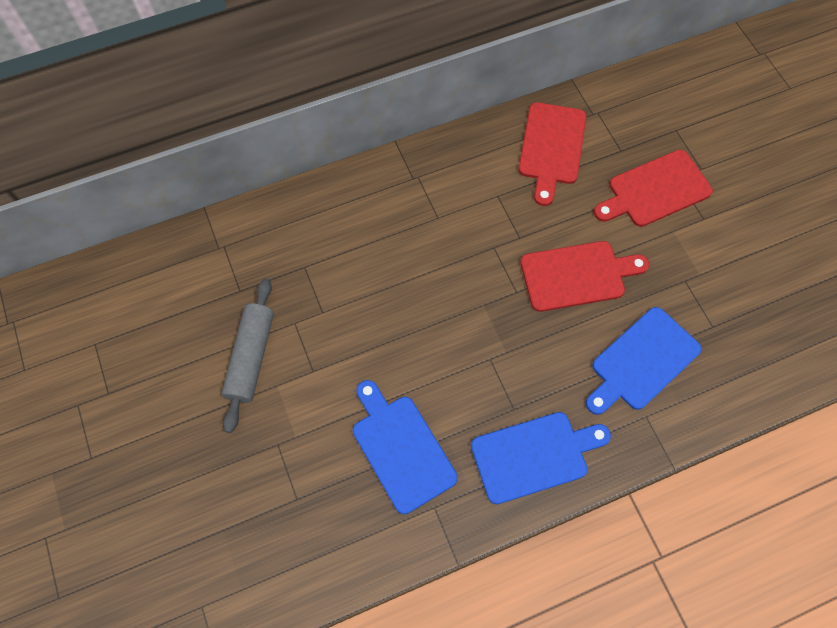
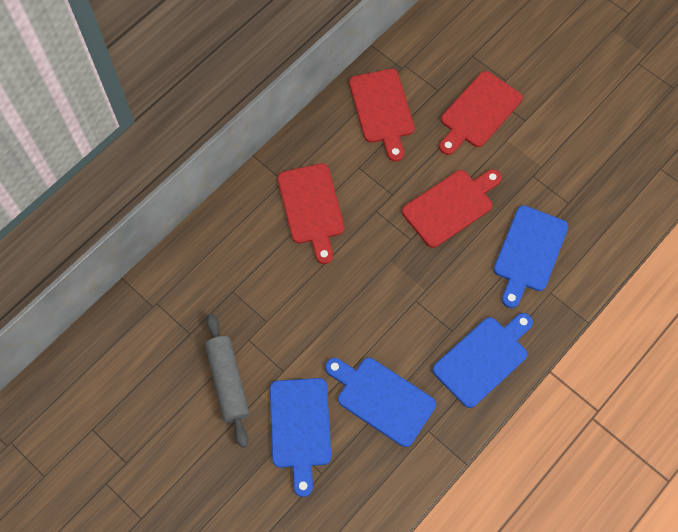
camera: 25 degrees left, 0 degrees up
none -> blue cutting board [270,378,331,497]
none -> red cutting board [278,163,345,264]

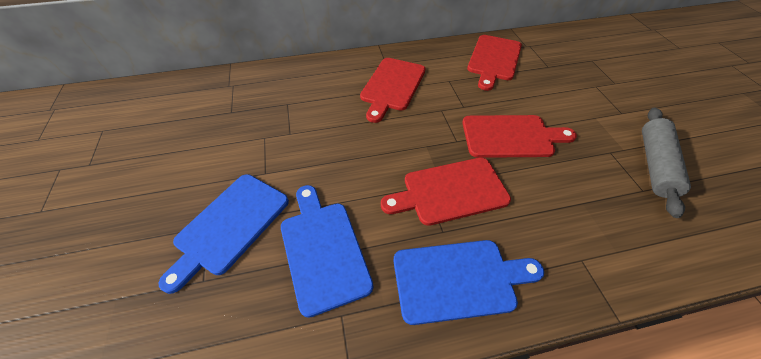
camera: 35 degrees right, 15 degrees down
grey rolling pin [205,314,250,448] -> grey rolling pin moved to [642,107,691,218]
red cutting board [439,71,523,155] -> red cutting board moved to [381,157,511,226]
blue cutting board [494,205,568,308] -> none

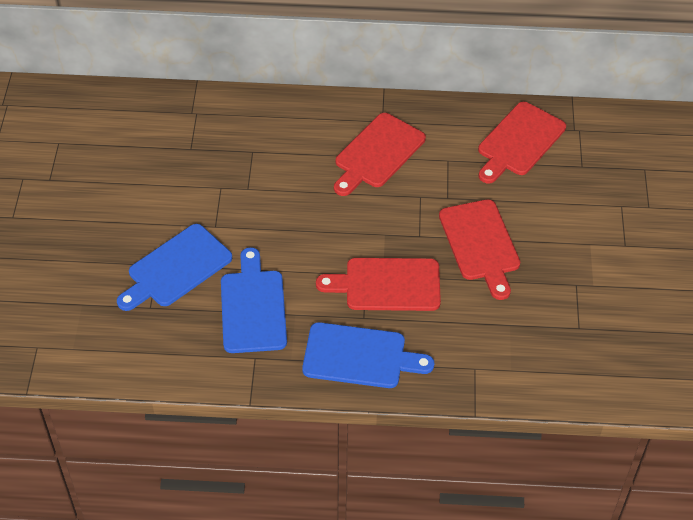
camera: 15 degrees right, 0 degrees up
red cutting board [462,115,577,158] -> red cutting board turned 60 degrees clockwise [439,199,520,300]
grey rolling pin [642,107,691,218] -> none

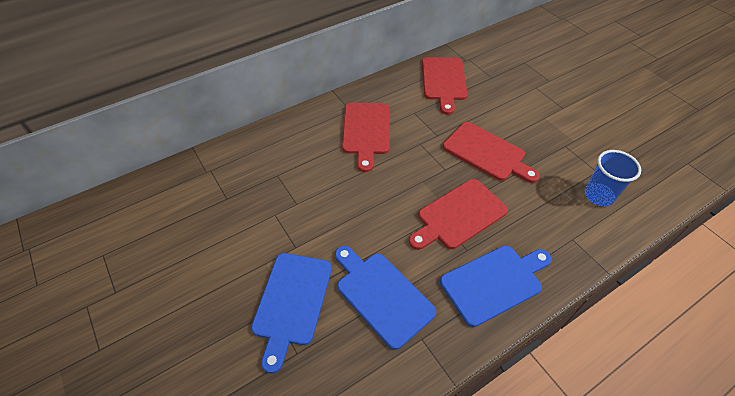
camera: 35 degrees left, 0 degrees up
none -> blue cup [585,150,641,206]

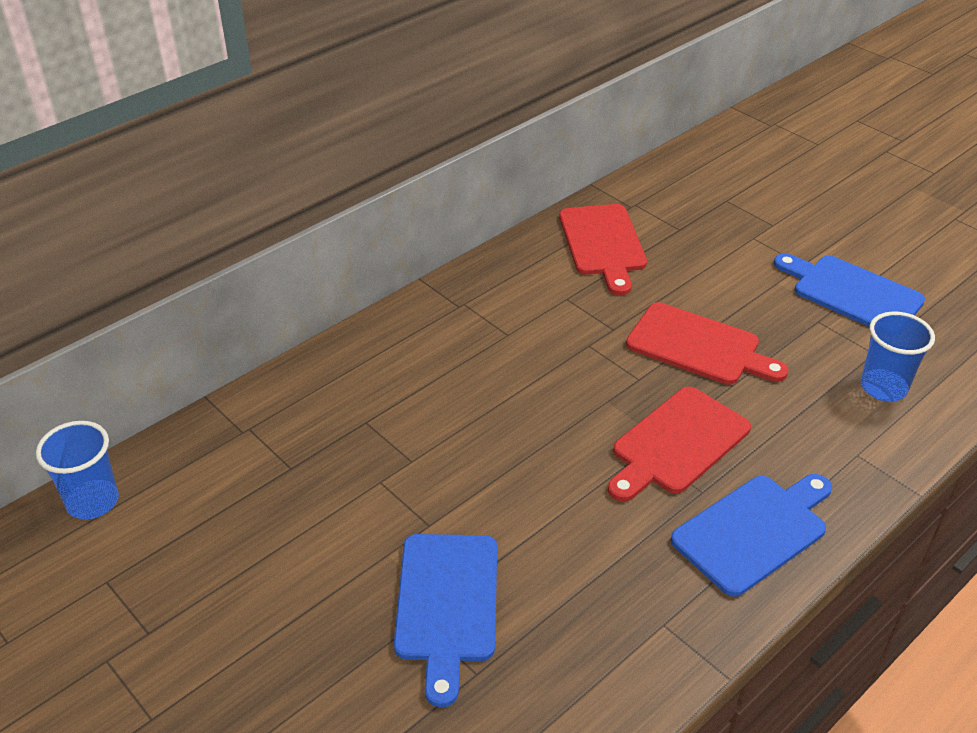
camera: 10 degrees left, 10 degrees down
blue cutting board [335,246,436,350] -> blue cutting board moved to [774,253,925,327]
red cutting board [342,103,390,172] -> none
none -> blue cup [36,421,119,519]

